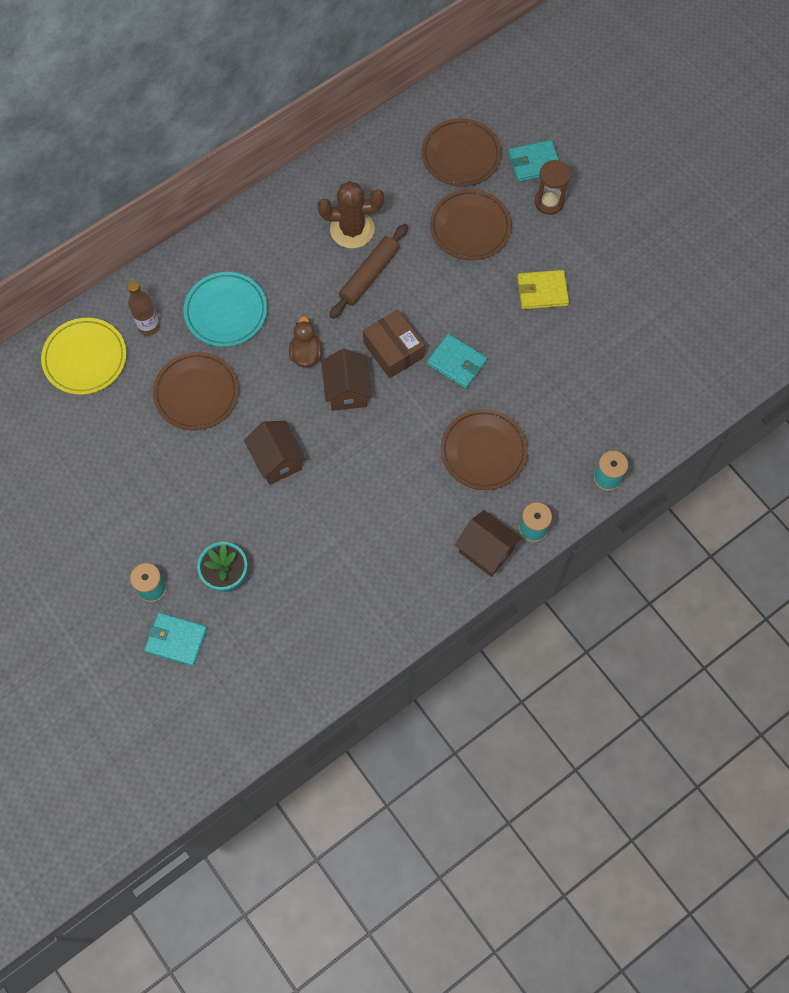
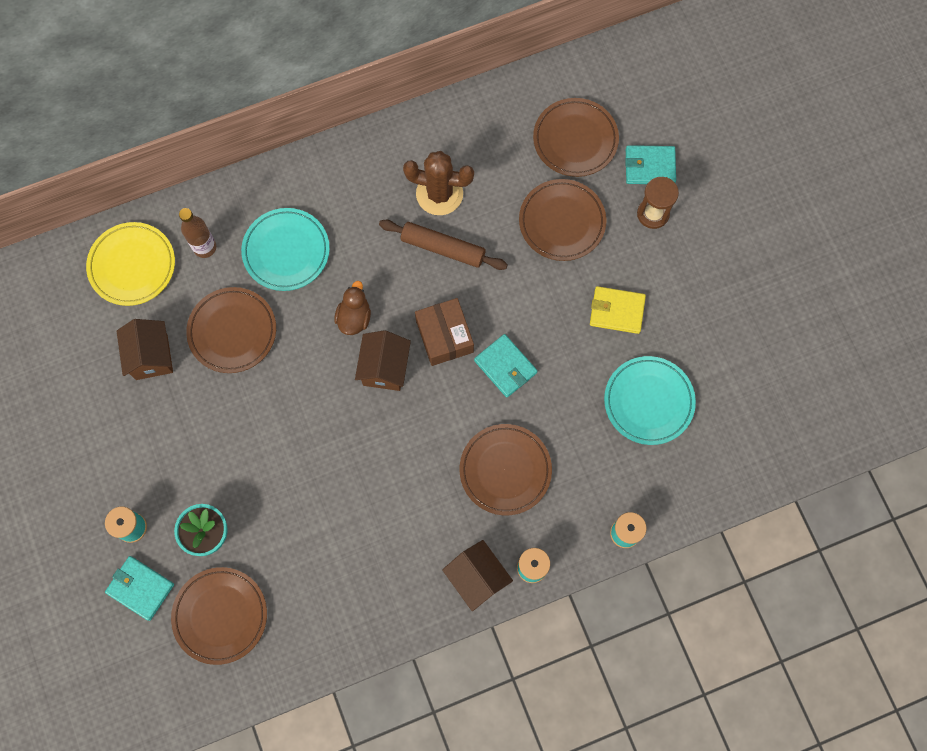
camera: 15 degrees right, 5 degrees up
brown house [244,421,306,485] -> brown house moved to [116,319,173,380]
brown rolling pin [329,224,408,319] -> brown rolling pin turned 60 degrees clockwise [379,220,508,270]
none -> brown plate [171,567,267,665]
none -> turquoise plate [604,356,696,445]

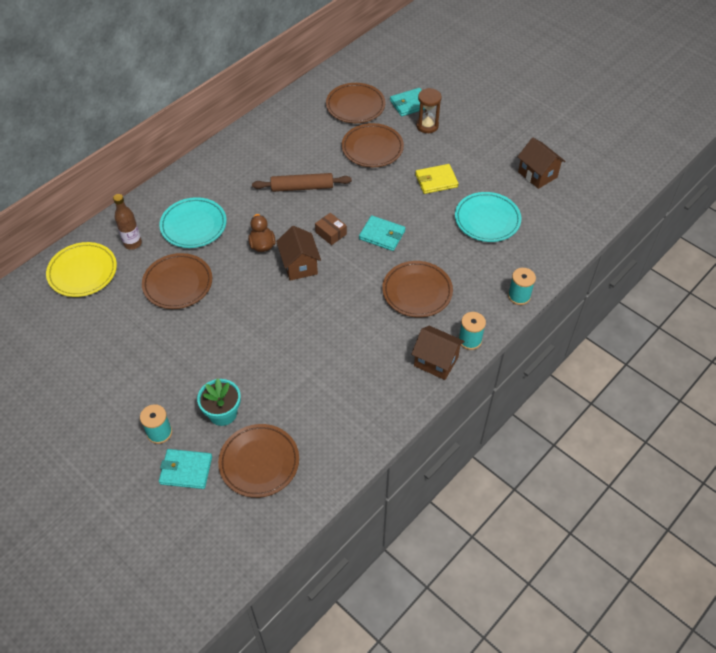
camera: 25 degrees left, 20 degrees down
brown house [116,319,173,380] -> brown house moved to [517,138,566,189]
brown cactus [403,151,474,215] -> none
brown box [415,298,474,366] -> brown box [315,213,347,245], size x0.63

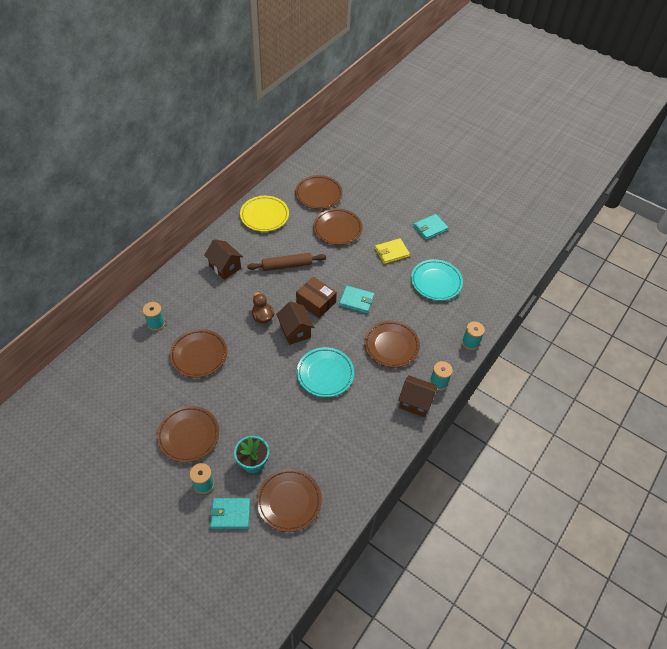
camera: 10 degrees left, 0 degrees up
yellow plate [46,242,117,297] -> yellow plate moved to [240,196,289,232]
brown bottle [113,194,142,250] -> turquoise spool [143,302,165,331]
turquoise plate [159,197,227,248] -> turquoise plate moved to [297,347,354,397]
brown box [315,213,347,245] -> brown box [296,276,337,318], size x1.59
turquoise wallet [390,88,425,116] -> turquoise wallet moved to [413,214,449,240]
brown hourglass [416,88,442,133] -> none
brown house [517,138,566,189] -> brown house moved to [204,239,243,280]
none -> brown plate [157,406,219,463]

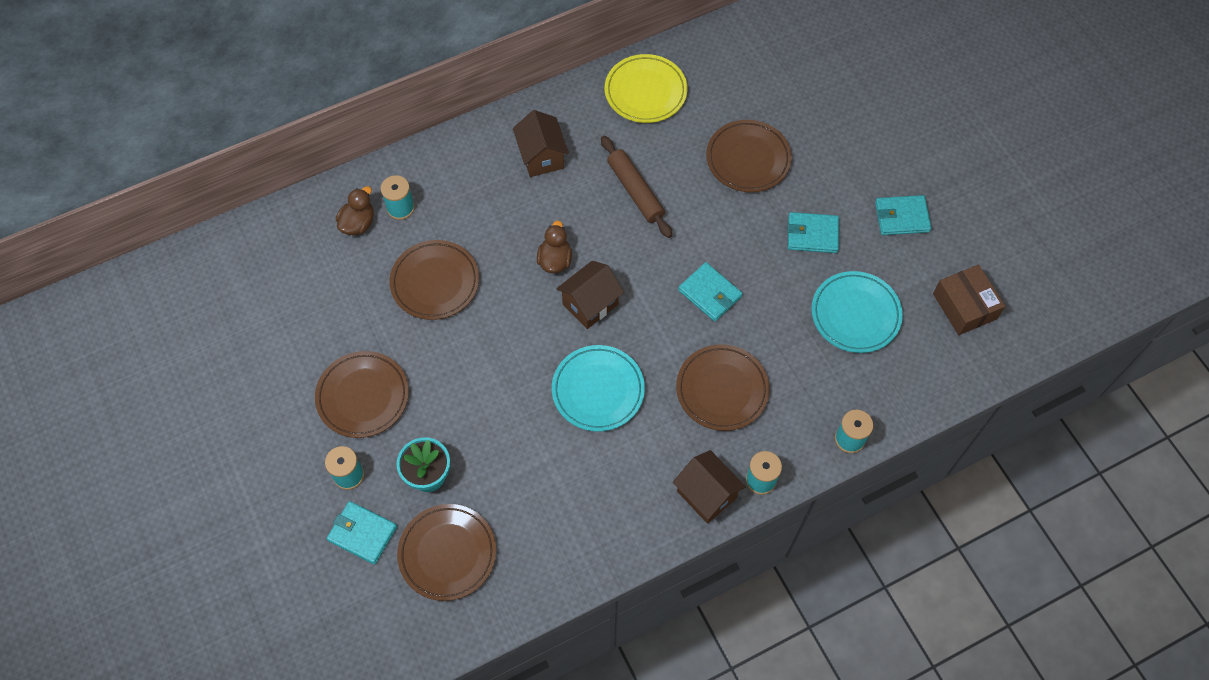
camera: 30 degrees right, 10 degrees up
brown rolling pin [247,253,326,271] -> brown rolling pin turned 45 degrees clockwise [601,136,672,238]
brown house [276,301,315,345] -> brown house turned 45 degrees clockwise [556,261,624,329]
brown plate [295,175,343,209] -> none
brown box [296,276,337,318] -> brown box moved to [933,265,1005,335]
yellow wallet [375,238,410,264] -> turquoise wallet [788,212,839,253]
none -> brown duck [336,186,374,235]

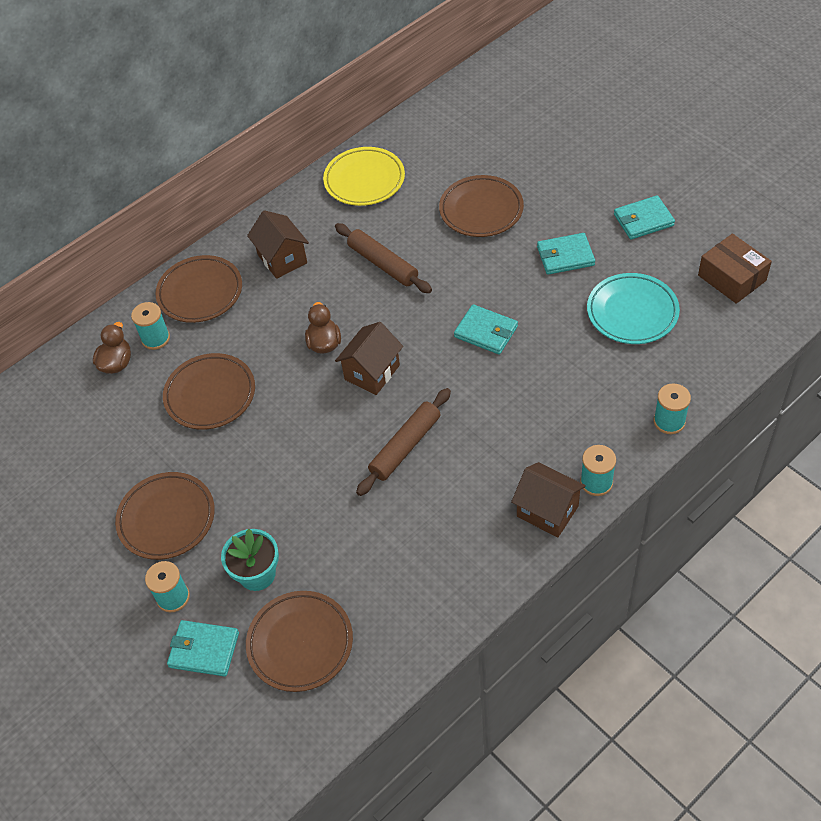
camera: 10 degrees left, 10 degrees down
turquoise plate [552,345,645,432] -> brown rolling pin [356,388,451,496]
brown plate [676,344,770,431] -> brown plate moved to [156,255,242,323]

